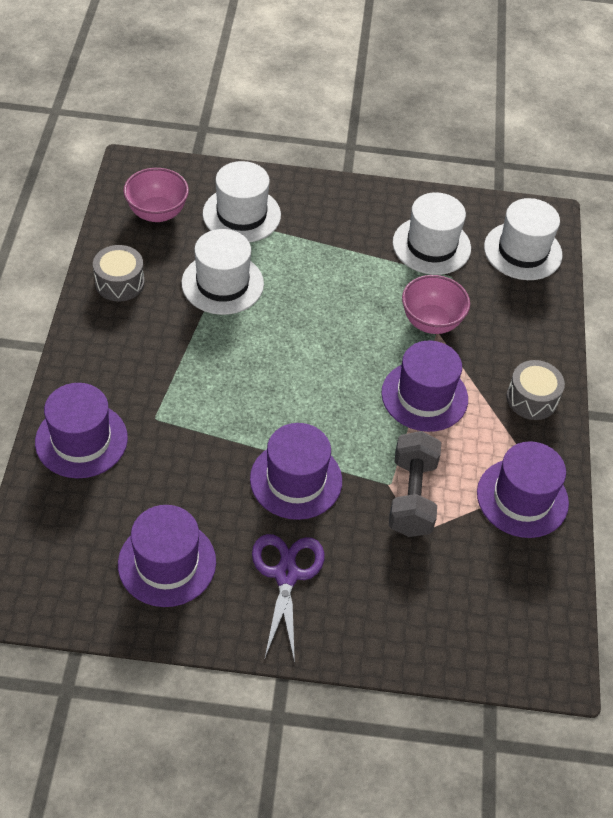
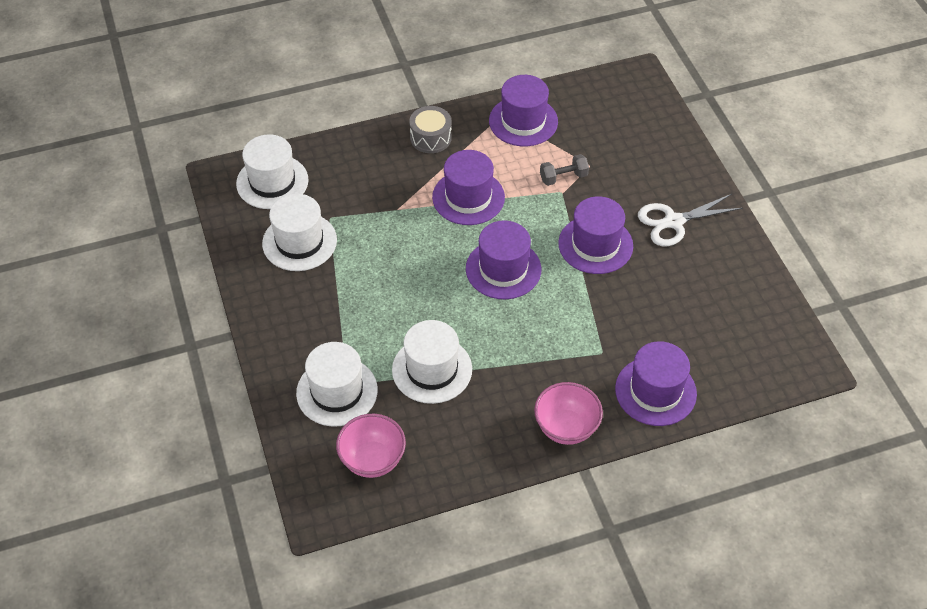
camera: 110 degrees left, 0 degrees up
grey drum [93,245,145,301] -> none
purple hat [118,505,216,607] -> purple hat moved to [466,220,541,299]
purple scissors [252,534,324,663] -> white scissors [638,194,743,246]
grey dumbbell [389,431,441,537] -> grey dumbbell [540,154,589,186], size x0.60
pink bowl [402,275,470,334] -> pink bowl moved to [534,382,603,445]

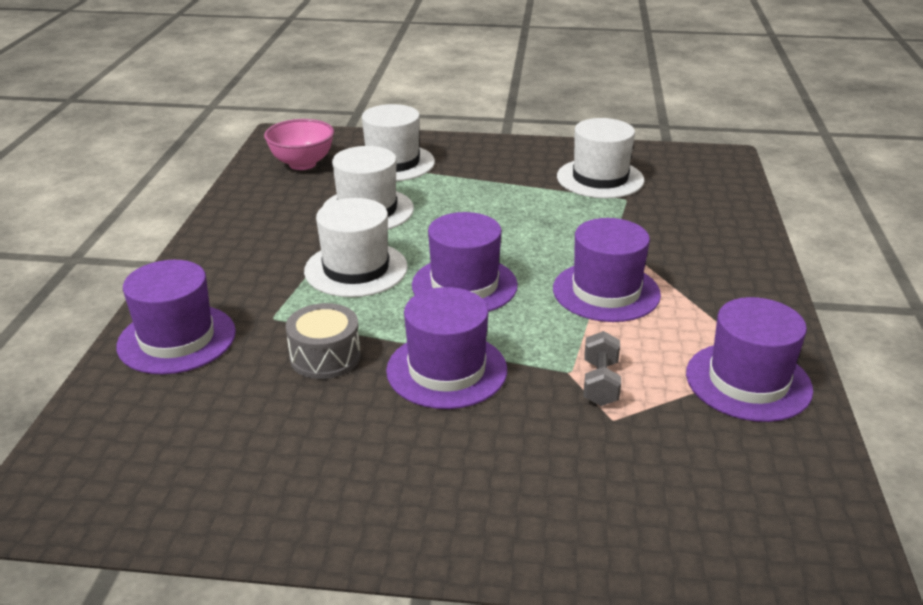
camera: 115 degrees right, 20 degrees down
white hat [236,134,308,209] -> white hat moved to [304,198,408,297]
grey drum [409,106,452,153] -> grey drum moved to [286,303,361,379]
pink bowl [534,382,603,445] -> none
white scissors [638,194,743,246] -> none

